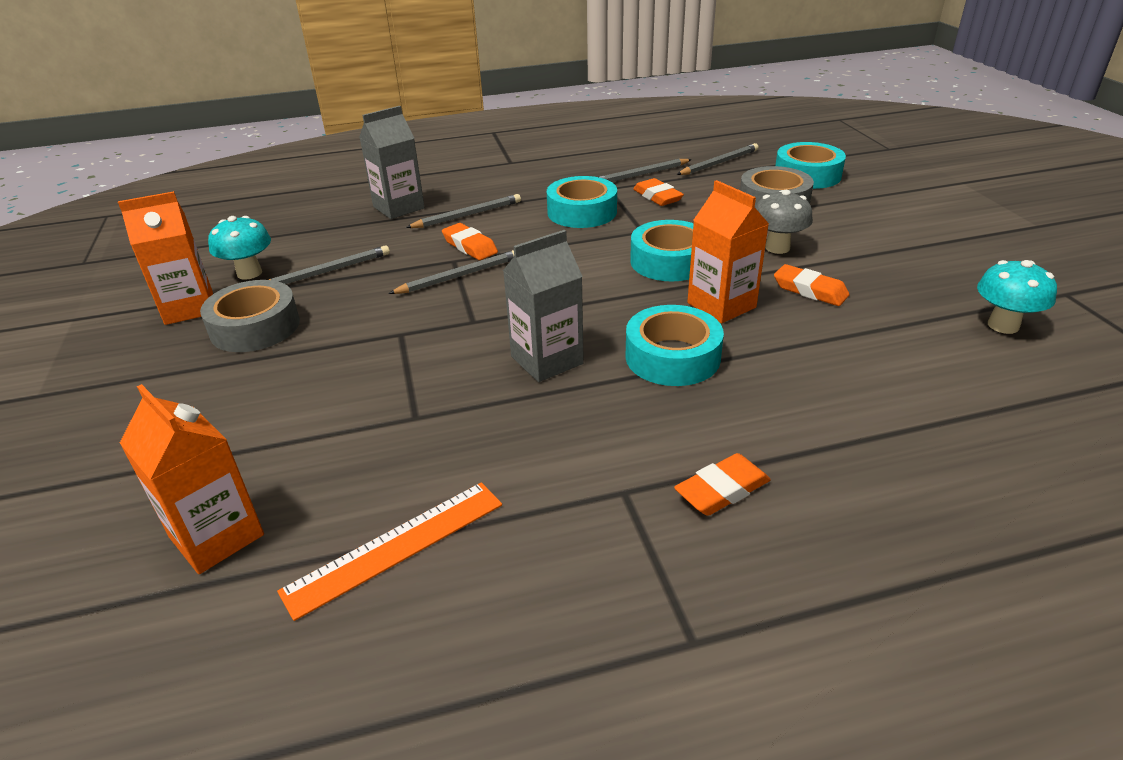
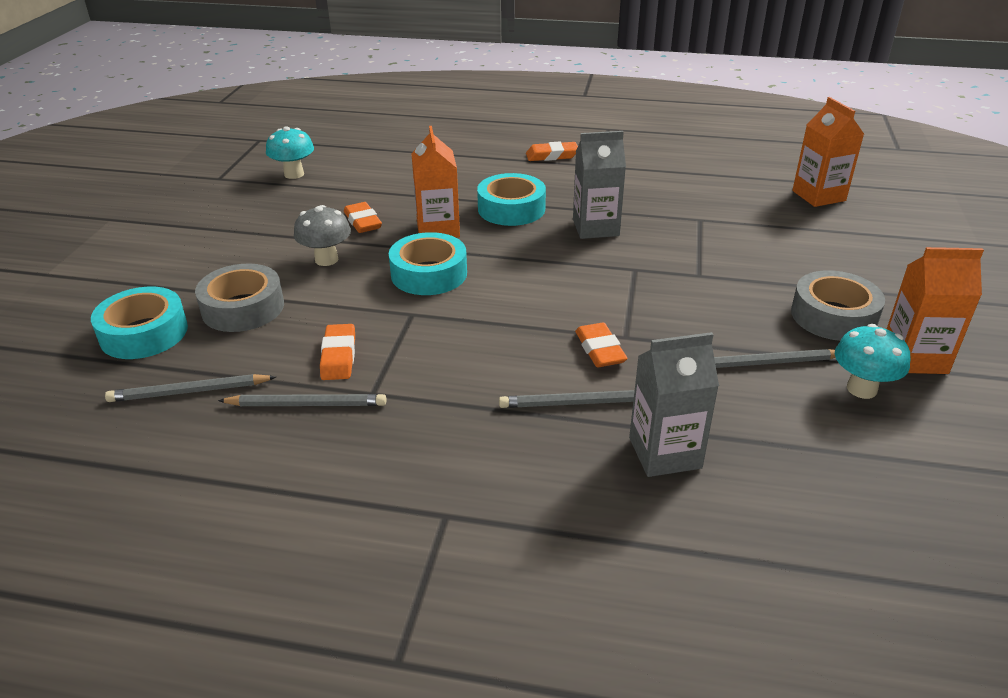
camera: 155 degrees left, 0 degrees up
orange ruler [277,482,502,621] -> none
grey pencil [388,250,514,294] -> none
turquoise tape [547,176,617,228] -> none

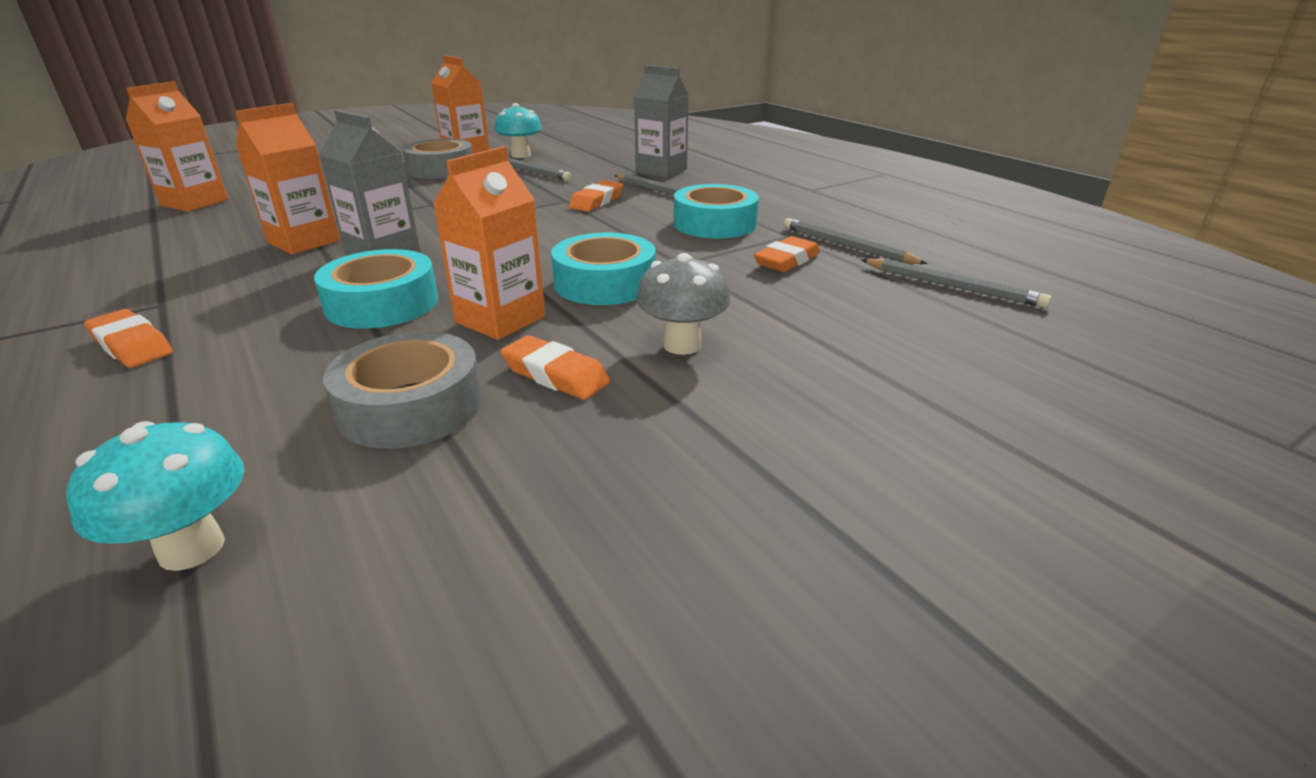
camera: 135 degrees left, 5 degrees down
turquoise tape [91,287,188,359] -> turquoise tape moved to [674,184,759,238]
grey tape [195,264,284,332] -> grey tape moved to [323,331,482,449]
turquoise mushroom [266,126,314,179] -> turquoise mushroom moved to [66,421,244,571]
orange eraser [344,202,382,233] -> orange eraser turned 75 degrees counterclockwise [501,335,610,400]
none -> orange carton [235,103,340,254]

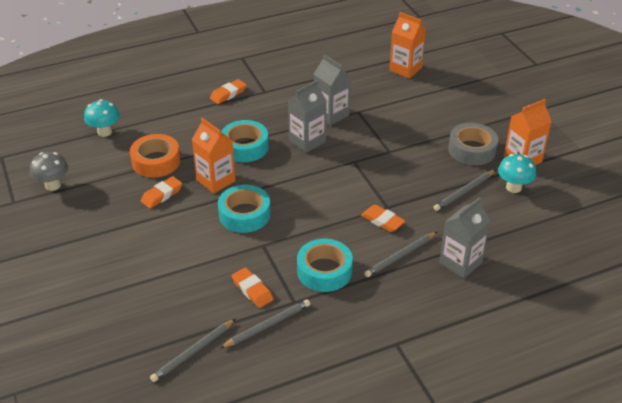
camera: 100 degrees right, 10 degrees up
orange carton [235,103,340,254] -> grey carton [314,54,351,125]
grey tape [323,331,482,449] -> orange tape [130,134,181,177]
grey mushroom [636,253,730,355] -> grey mushroom moved to [30,152,68,191]

